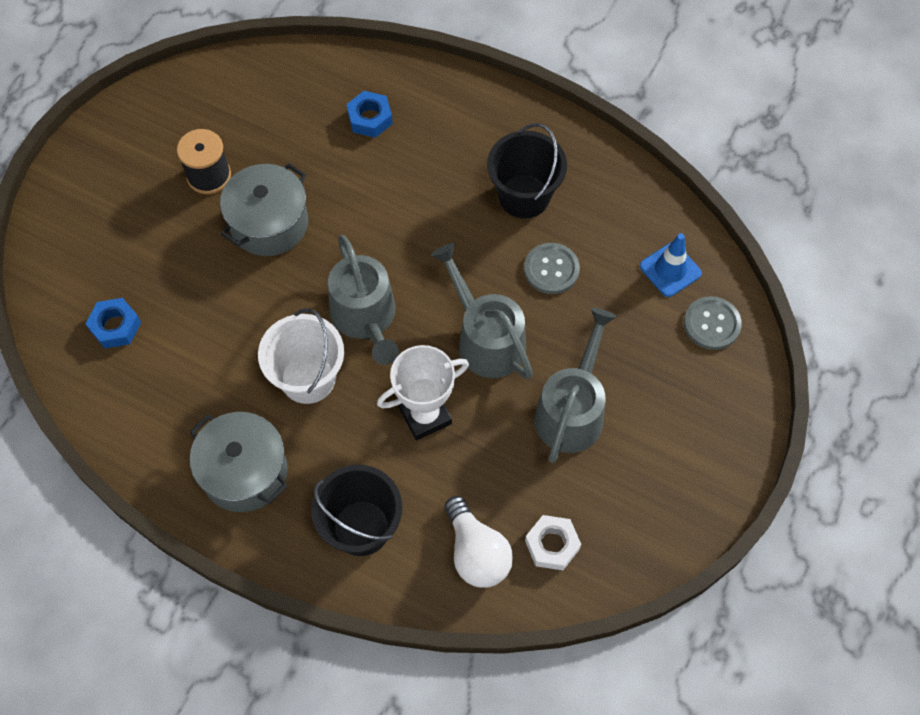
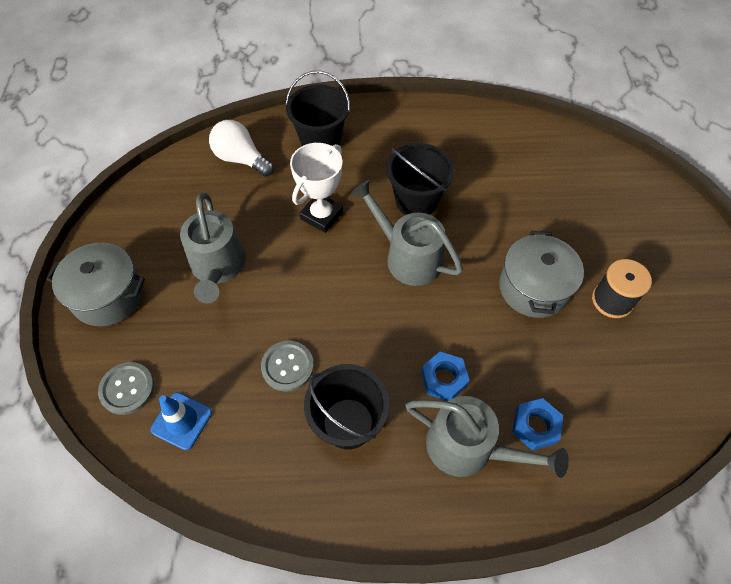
camera: 150 degrees right, 5 degrees down
blue nut [86,298,141,349] -> blue nut moved to [421,352,470,401]
grey pot [190,412,288,512] -> grey pot moved to [46,242,145,326]
white bucket [258,308,344,404] -> black bucket [386,143,455,215]
grey watering can [431,243,533,379] -> grey watering can moved to [405,396,569,478]
white nut [525,515,581,570] -> none

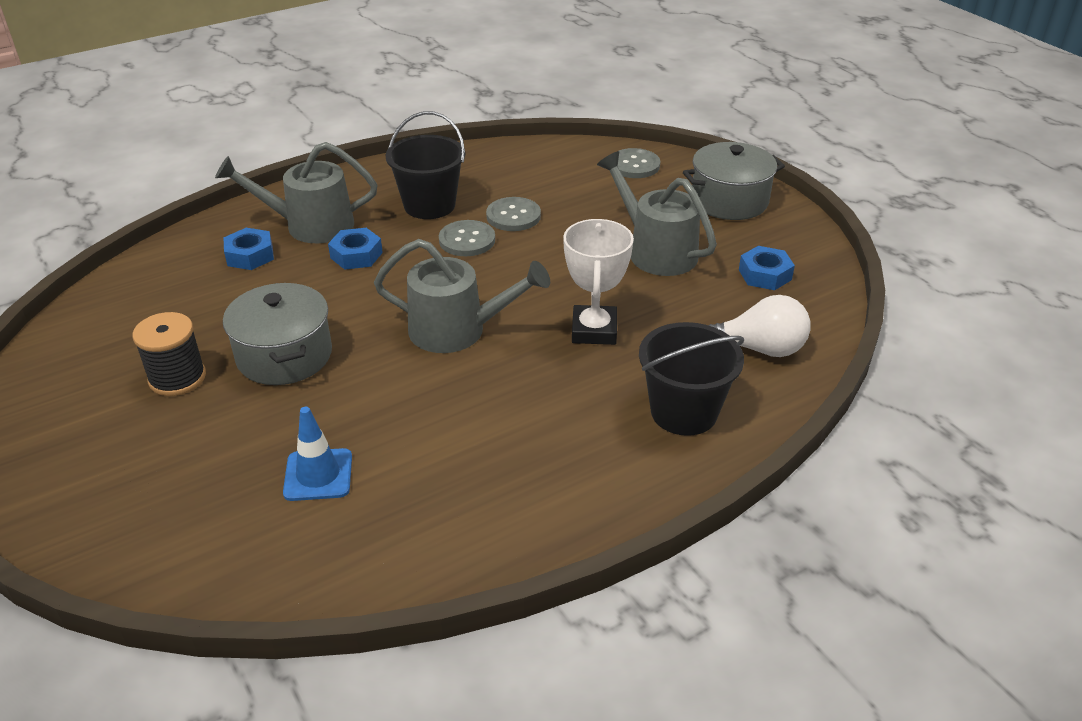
camera: 150 degrees right, 20 degrees down
blue traffic cone [151,393,212,450] -> blue traffic cone moved to [283,407,352,501]
black bucket [386,143,455,215] -> none
none -> grey button [439,220,495,256]
none -> blue nut [739,246,795,290]

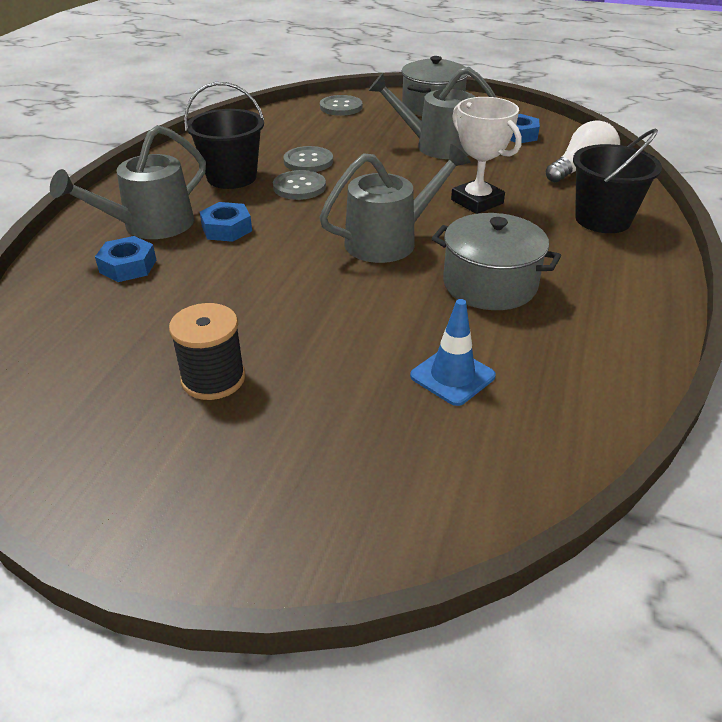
camera: 40 degrees left, 0 degrees up
grey pot [223,283,332,385] -> grey pot moved to [432,213,561,310]

